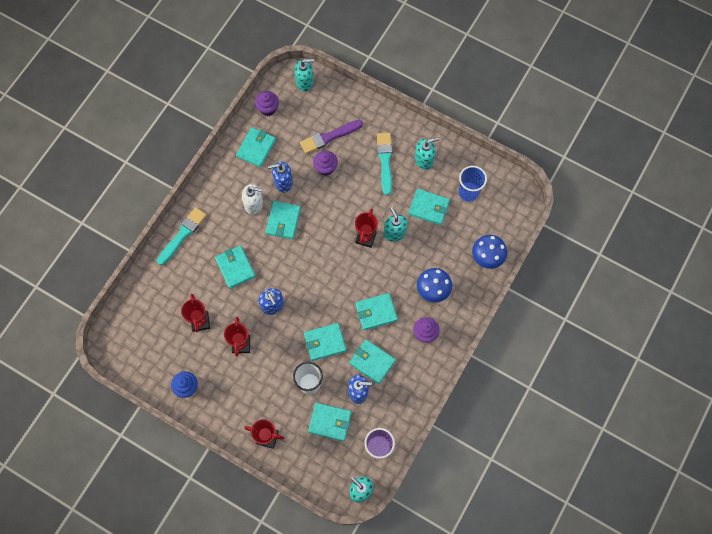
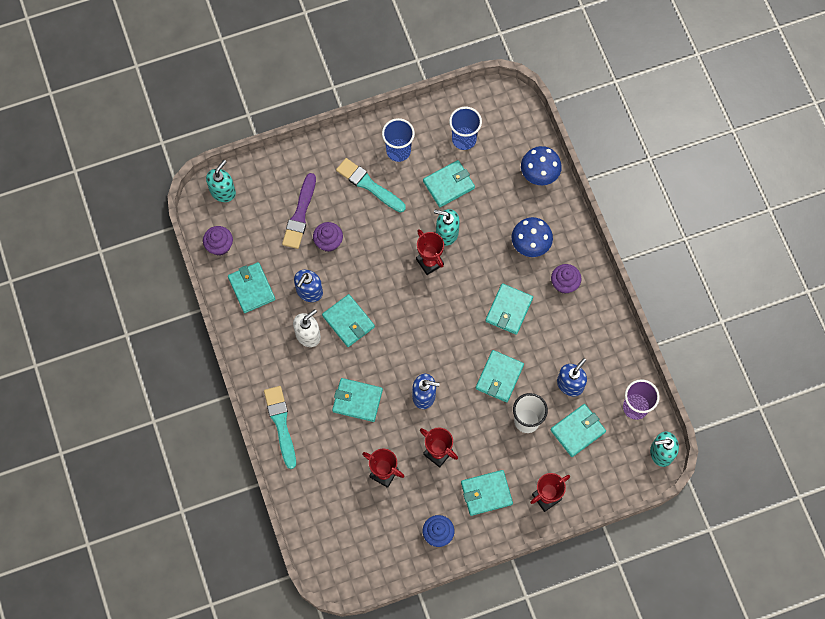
camera: 50 degrees left, 0 degrees up
turquoise wallet [349,339,396,384] -> turquoise wallet moved to [461,470,513,516]
turquoise soap dispenser [415,137,439,170] -> blue cup [382,118,415,162]

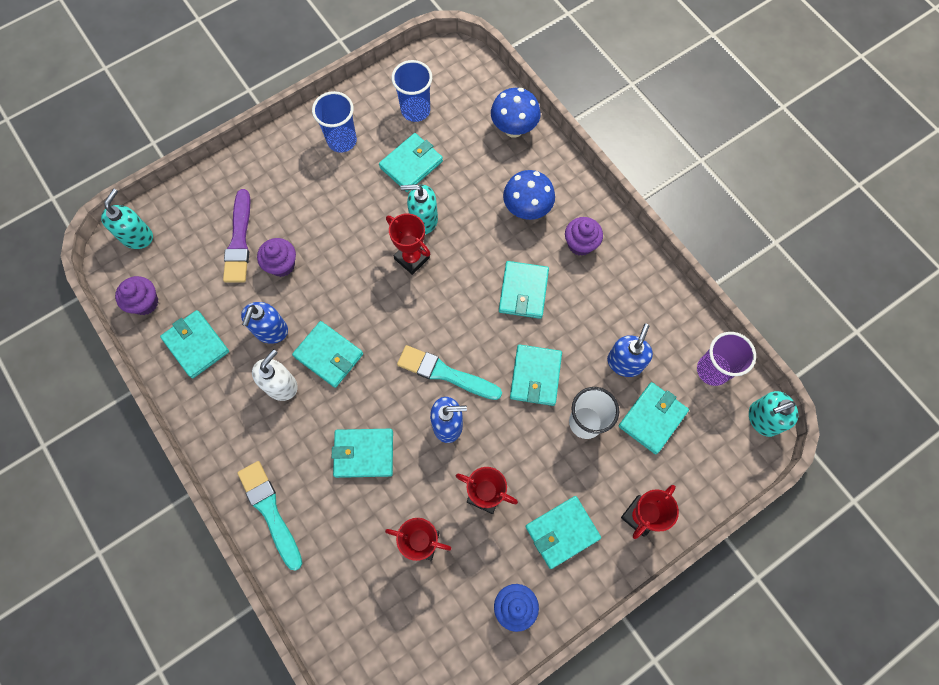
camera: 15 degrees left, 0 degrees up
turquoise brush [336,158,406,212] -> turquoise brush moved to [397,345,502,400]

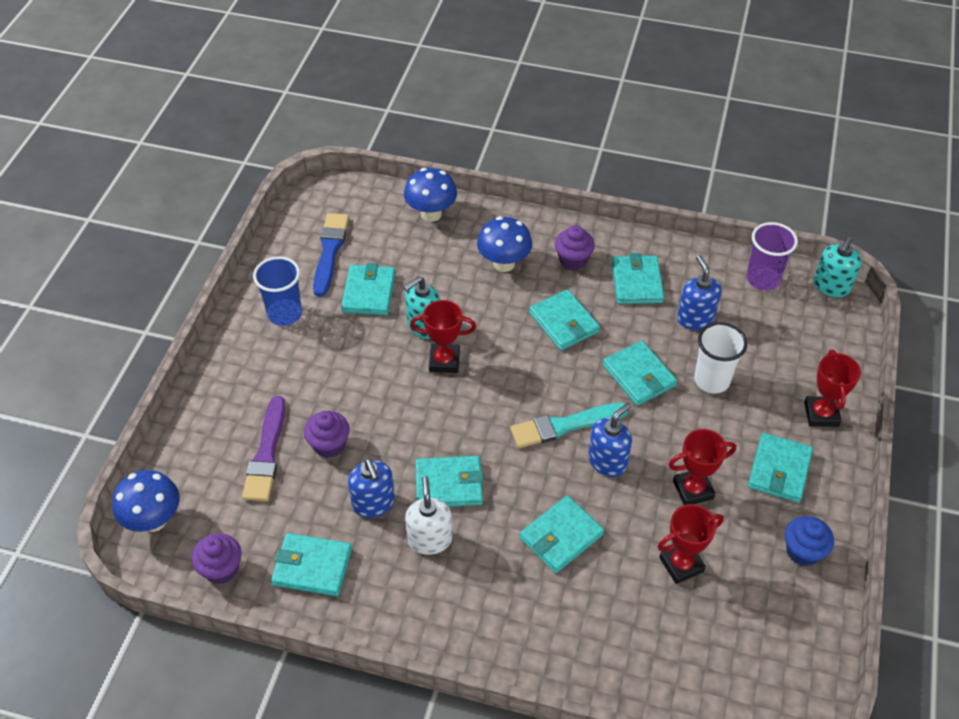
camera: 40 degrees left, 20 degrees down
turquoise soap dispenser [101,189,153,249] -> blue mushroom [112,470,180,532]
purple brush [223,189,250,283] -> purple brush turned 45 degrees clockwise [242,396,286,501]
turquoise brush [237,461,302,570] -> none
blue cup [392,60,432,122] -> blue brush [313,213,349,296]
turquoise wallet [619,382,689,454] -> turquoise wallet moved to [612,253,664,304]

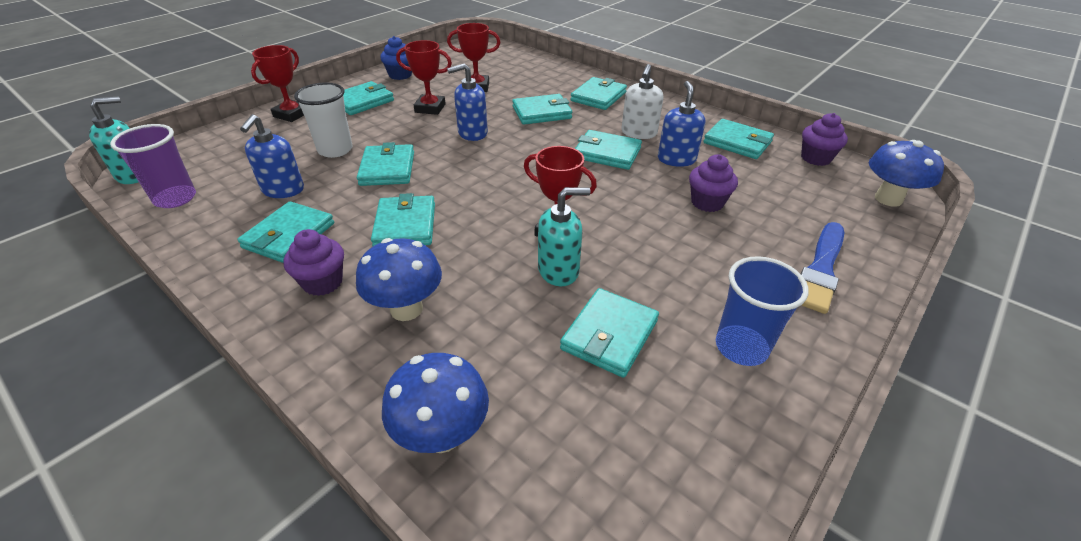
camera: 155 degrees left, 10 degrees down
purple brush [242,396,286,501] -> none
blue brush [313,213,349,296] -> blue brush moved to [801,222,844,314]
turquoise brush [510,402,629,448] -> none
none -> turquoise wallet [571,77,627,110]

